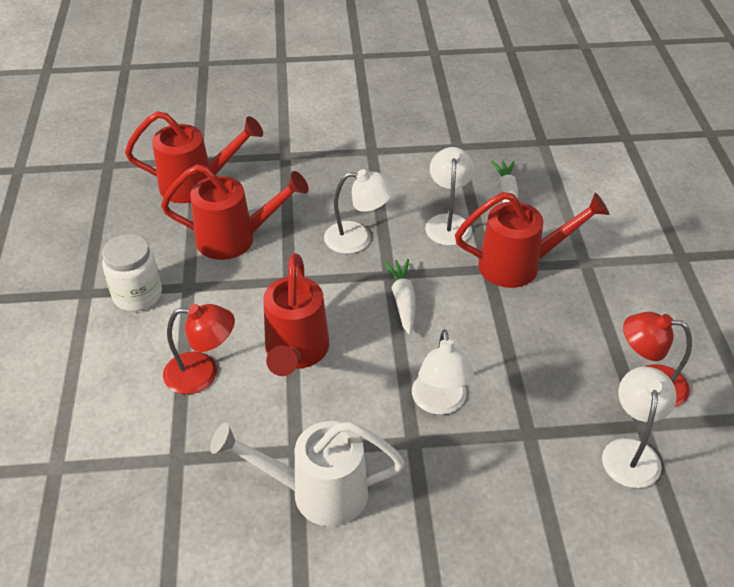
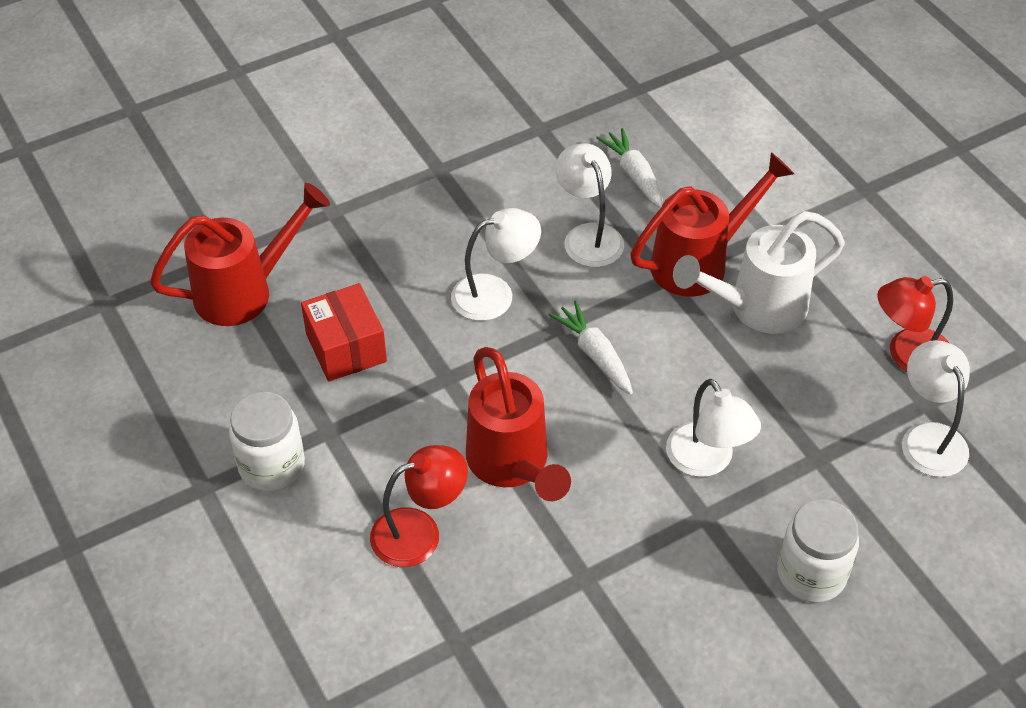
camera: 25 degrees left, 5 degrees up
red watering can [161,164,309,260] -> red box [301,283,387,382]
white watering can [210,421,405,527] -> white watering can moved to [673,211,845,334]
none -> white jar [777,500,859,603]

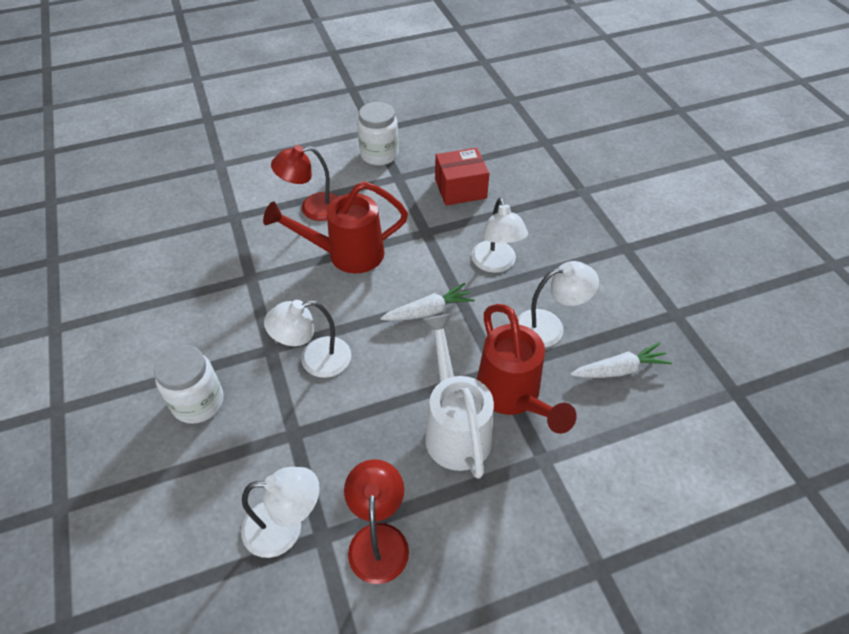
camera: 100 degrees right, 0 degrees up
red watering can [150,183,330,326] -> none
red lamp [370,445,468,567] -> red lamp turned 90 degrees clockwise [271,145,339,221]

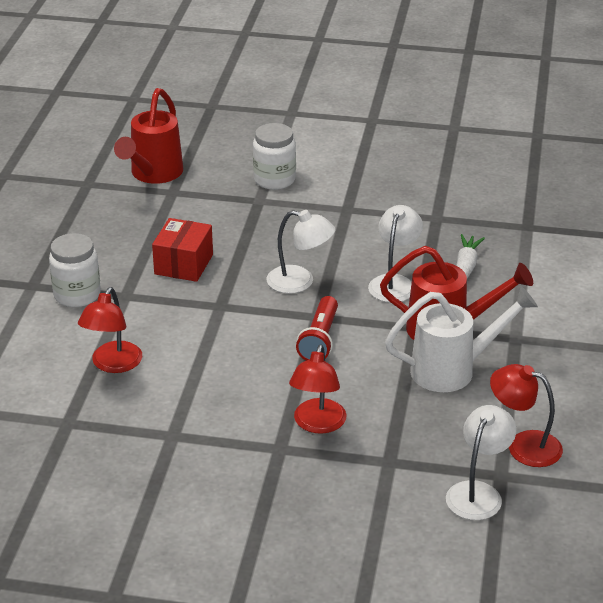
camera: 60 degrees left, 15 degrees down
white jar [154,345,224,424] -> white jar moved to [253,123,296,190]
red watering can [263,181,408,274] -> red watering can moved to [114,88,183,184]
white lamp [264,300,351,378] -> red lamp [289,344,346,434]
white carrot [380,283,475,321] -> red flashlight [296,296,338,361]
white watering can [423,314,494,479] -> white watering can turned 150 degrees clockwise [385,286,538,392]

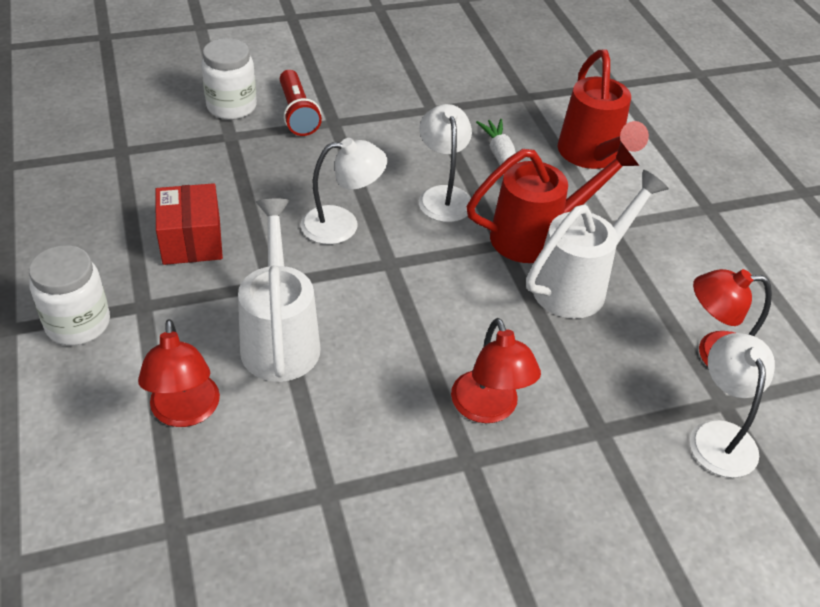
camera: 30 degrees left, 10 degrees up
red watering can [114,88,183,184] -> red watering can moved to [558,50,649,169]
red flashlight [296,296,338,361] -> red flashlight moved to [280,70,322,136]
none -> white watering can [238,199,321,382]

